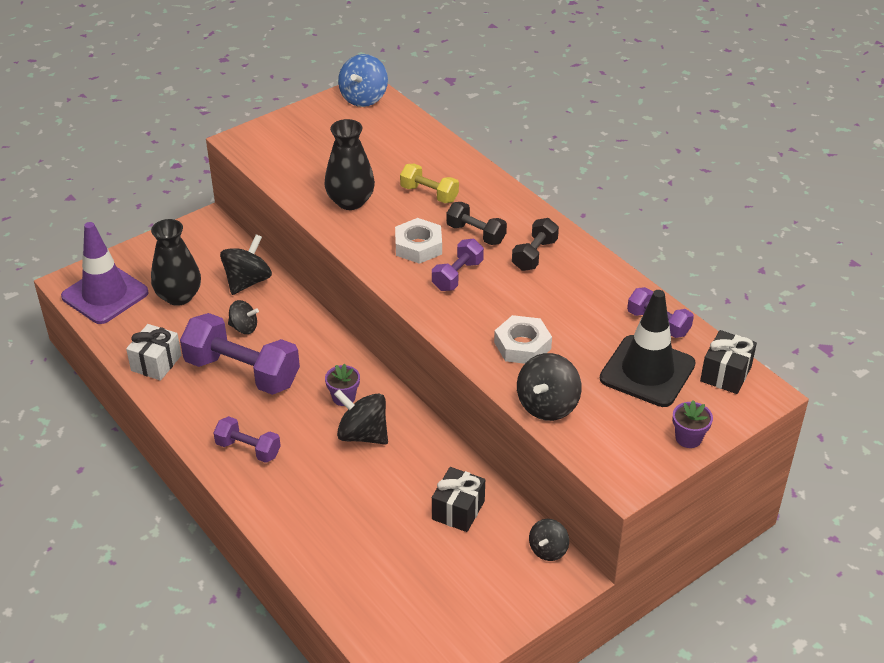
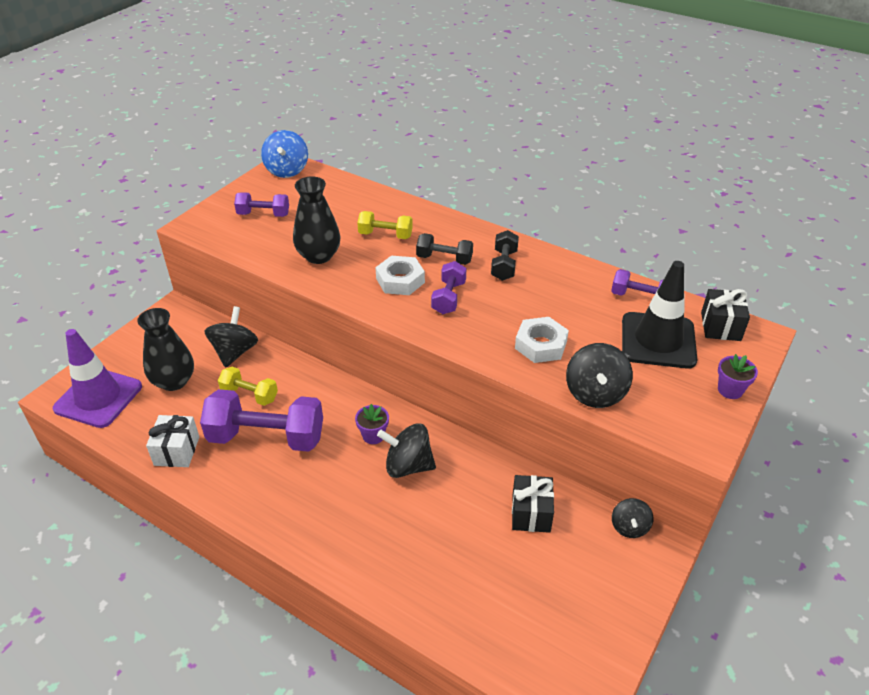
camera: 20 degrees left, 0 degrees up
purple dumbbell [213,416,281,463] -> purple dumbbell moved to [234,192,289,217]
black spinning top [228,300,259,334] -> yellow dumbbell [218,367,278,406]

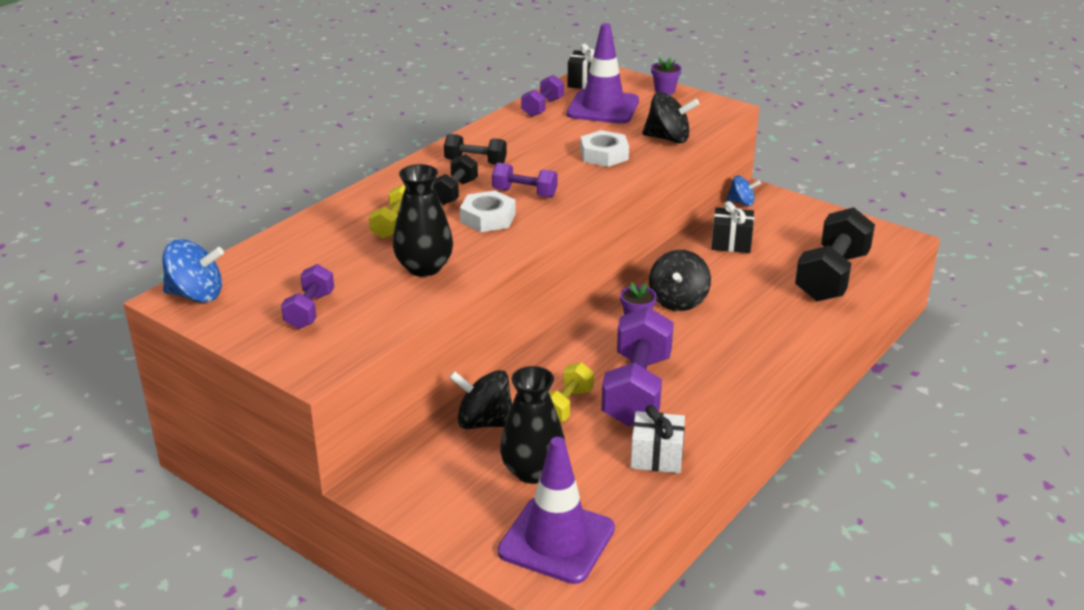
camera: 85 degrees left, 10 degrees down
black spinning top [612,498,653,538] -> blue spinning top [726,176,761,206]
black traffic cone [622,261,698,369] -> purple traffic cone [567,23,639,124]
none -> black dumbbell [795,207,875,301]

